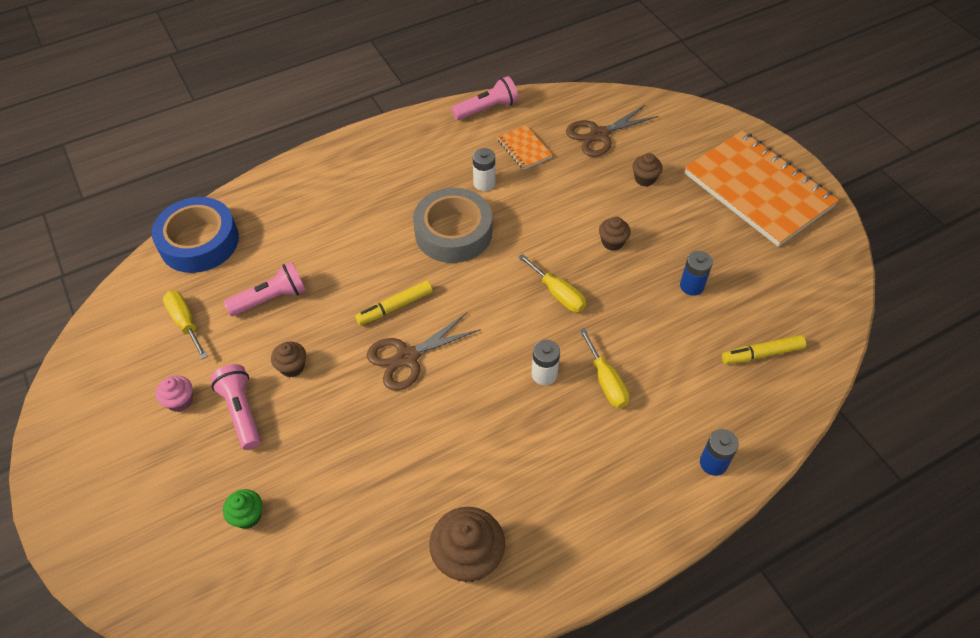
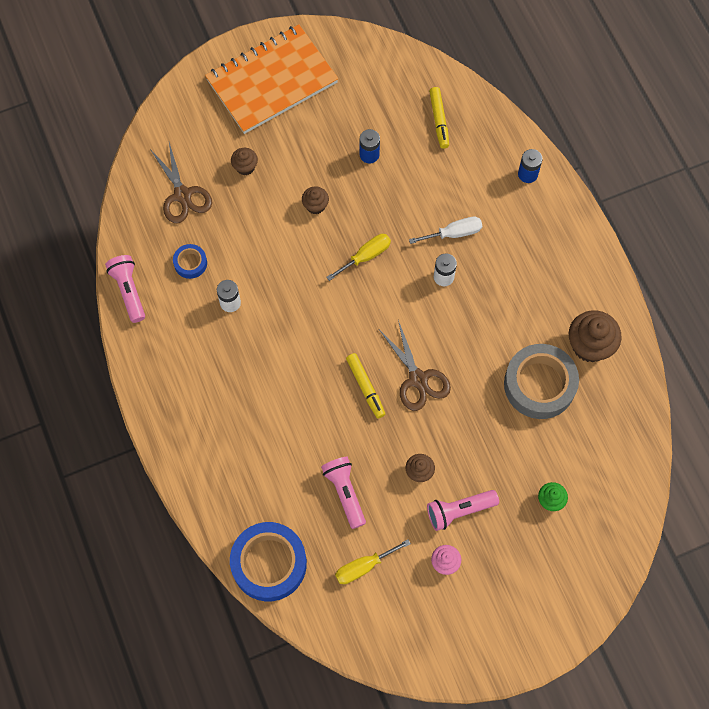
camera: 85 degrees left, 15 degrees up
grey tape [413,188,492,263] -> grey tape moved to [504,344,579,419]
orange notebook [497,125,552,170] -> blue tape [173,244,207,279]
yellow screwdriver [579,328,630,408] -> white screwdriver [409,217,482,244]

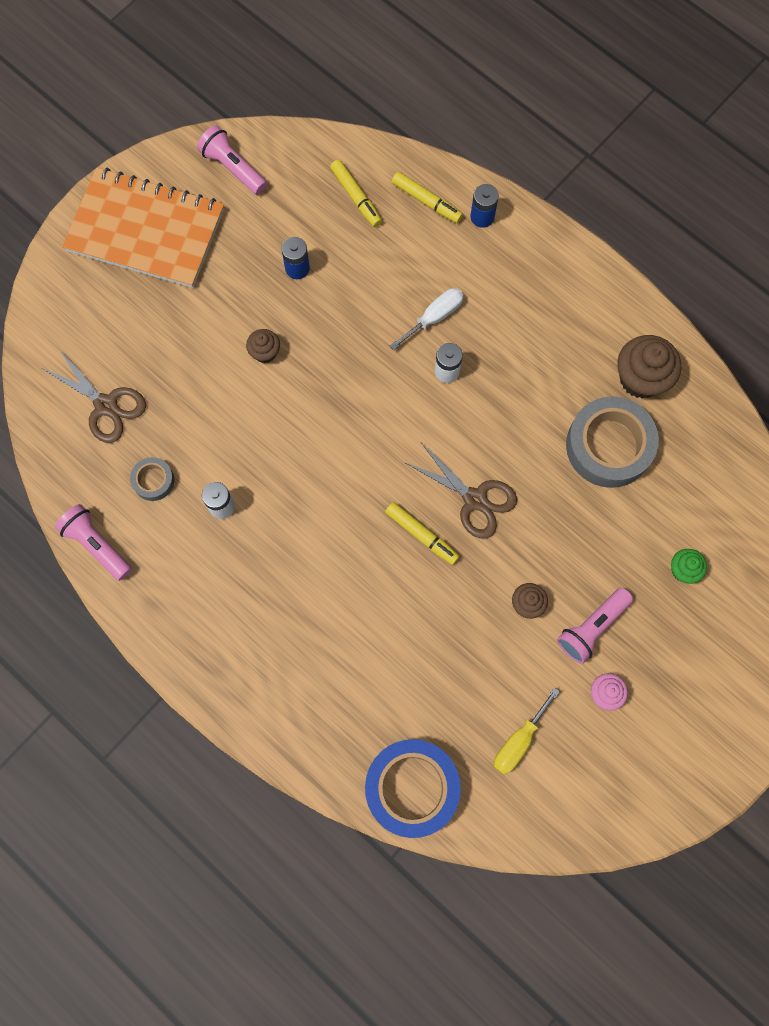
camera: 25 degrees left, 5 degrees up
blue tape [173,244,207,279] -> grey tape [130,457,174,501]
orange notebook [205,24,338,134] -> orange notebook turned 75 degrees clockwise [62,168,224,288]
brown cupcake [231,148,258,175] -> none
pink flashlight [321,457,366,529] -> pink flashlight moved to [197,125,267,195]
yellow screwdriver [326,234,391,281] -> none
none -> yellow marker [392,172,463,223]

